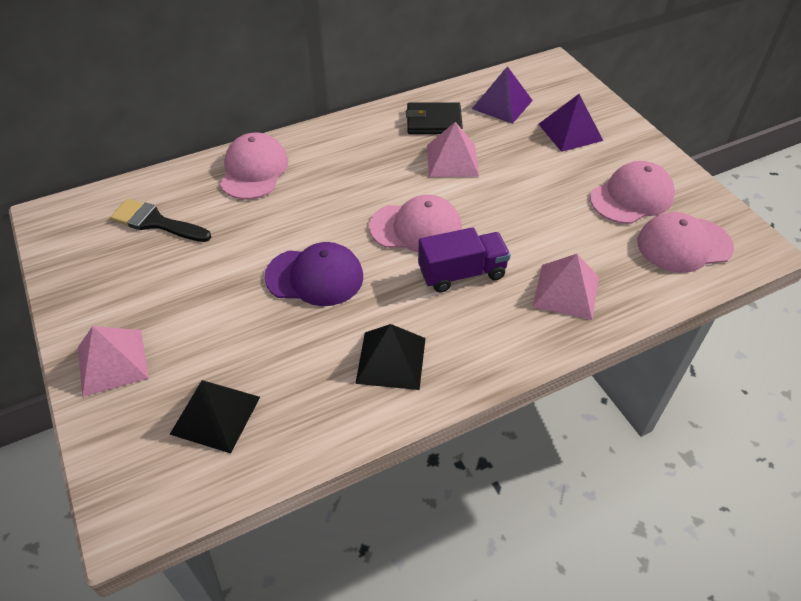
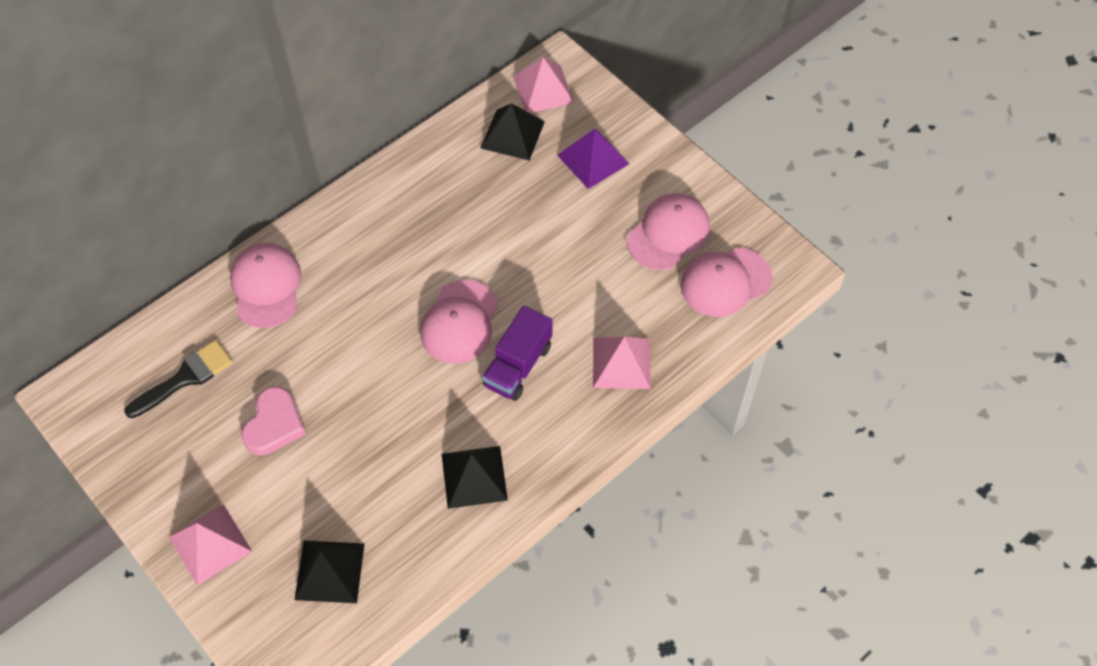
camera: 15 degrees left, 10 degrees up
black brush [110,199,211,242] -> black brush turned 135 degrees clockwise [124,340,233,418]
purple cap [264,242,363,306] -> none
pink cap [369,195,462,252] -> pink cap turned 120 degrees clockwise [420,279,498,364]
black wallet [406,102,463,134] -> none
purple truck [418,227,511,292] -> purple truck turned 150 degrees clockwise [482,305,552,401]
pink pyramid [427,122,479,177] -> pink pyramid moved to [513,57,575,113]
purple pyramid [472,66,533,124] -> black pyramid [481,103,545,161]
none -> pink heart [241,387,306,456]

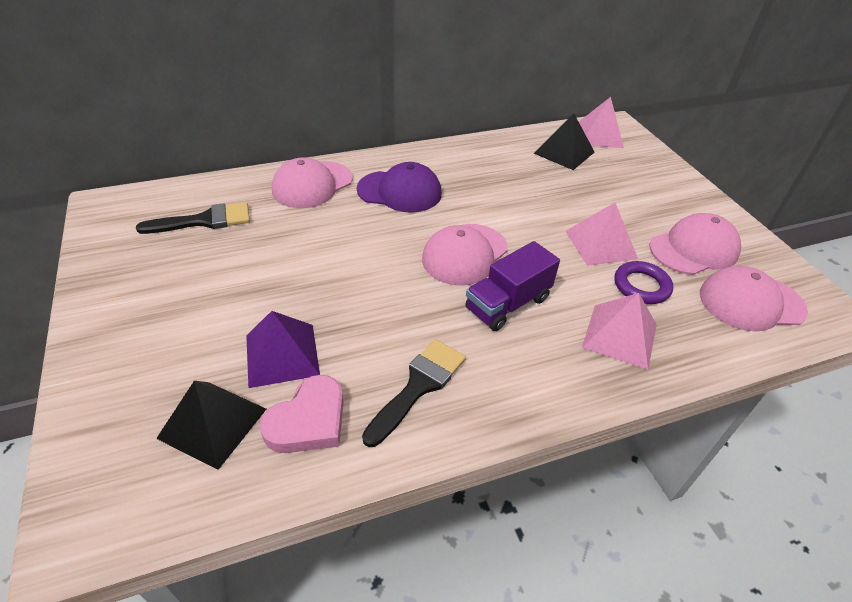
camera: 20 degrees right, 15 degrees down
pink pyramid [169,504,252,585] -> pink pyramid moved to [566,203,638,266]
pink cap [230,243,301,328] -> pink cap turned 150 degrees counterclockwise [272,157,353,208]
pink heart [241,387,306,456] -> pink heart moved to [260,375,344,453]
black pyramid [442,446,508,509] -> black brush [362,339,466,447]
purple pyramid [557,129,629,189] -> purple pyramid moved to [246,311,320,388]
none -> purple cap [357,162,442,213]
none -> purple ring [615,261,673,304]

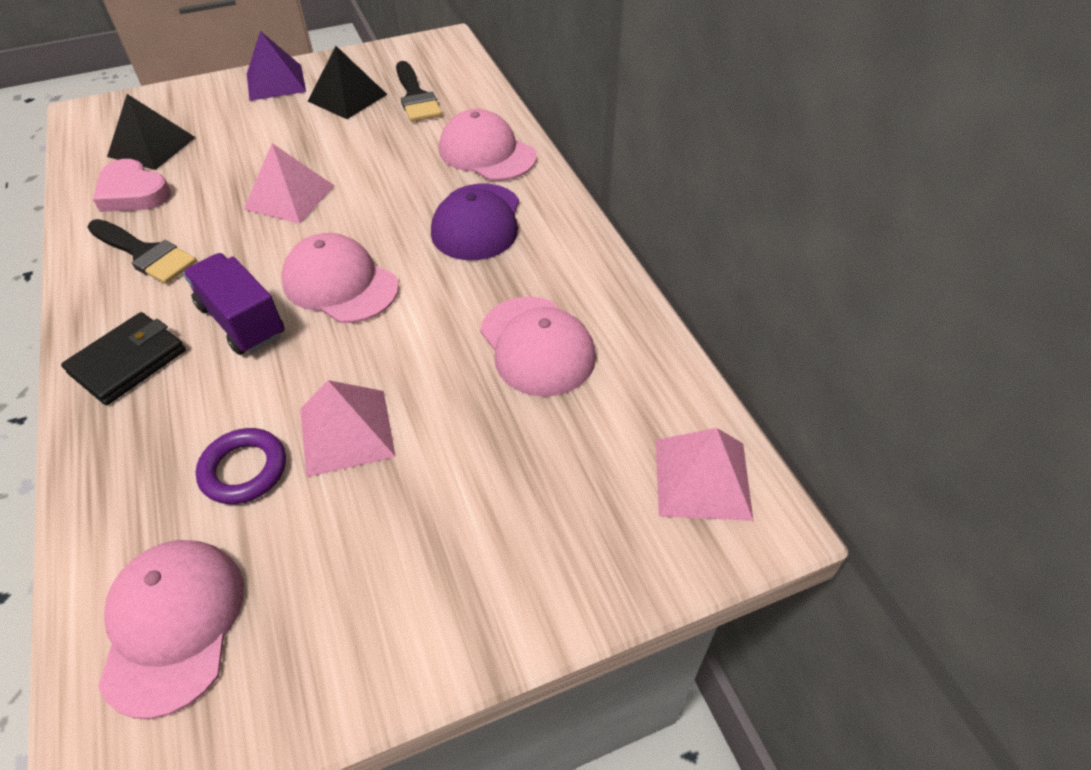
camera: 90 degrees right, 5 degrees up
purple pyramid [246,311,320,388] -> purple pyramid moved to [247,31,306,101]
black pyramid [534,114,595,170] -> black pyramid moved to [308,46,388,119]
pink pyramid [582,293,657,370] -> pink pyramid moved to [243,143,335,224]
pink cap [649,213,741,275] -> pink cap moved to [480,296,596,397]
none -> black wallet [61,312,186,405]

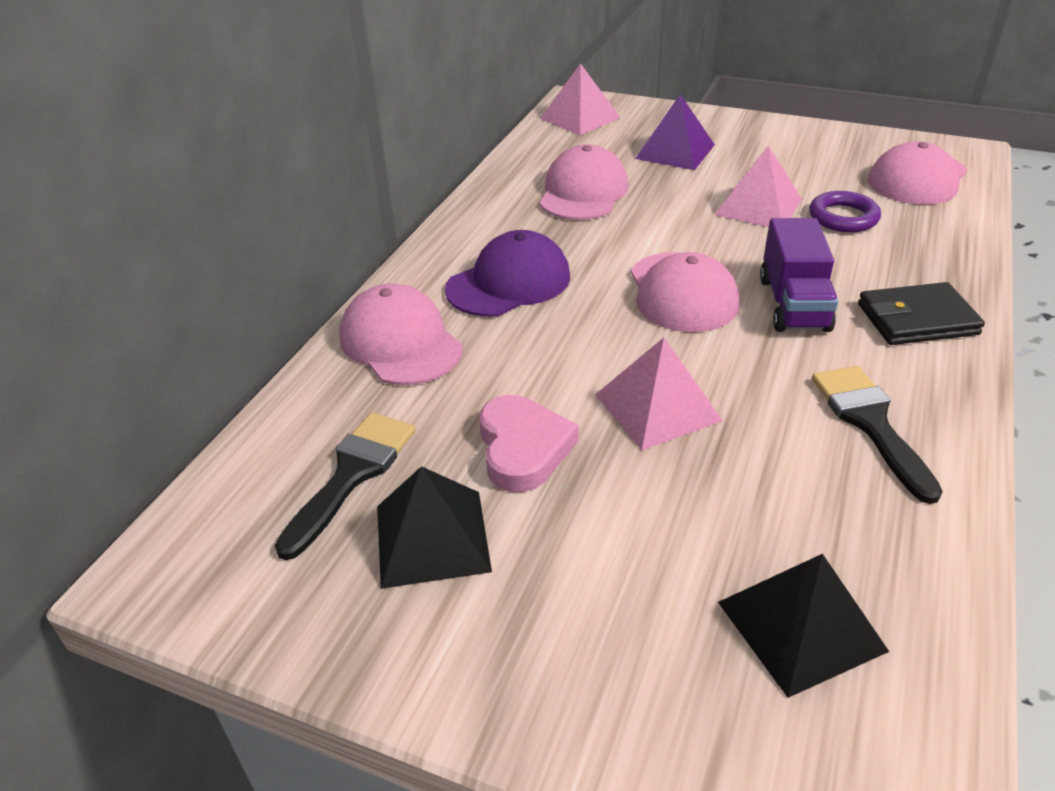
camera: 135 degrees left, 10 degrees down
pink heart [93,159,171,212] -> pink heart moved to [479,395,579,492]
purple pyramid [247,31,306,101] -> purple pyramid moved to [635,94,715,170]
pink cap [439,109,537,181] -> pink cap turned 150 degrees clockwise [339,283,463,385]

